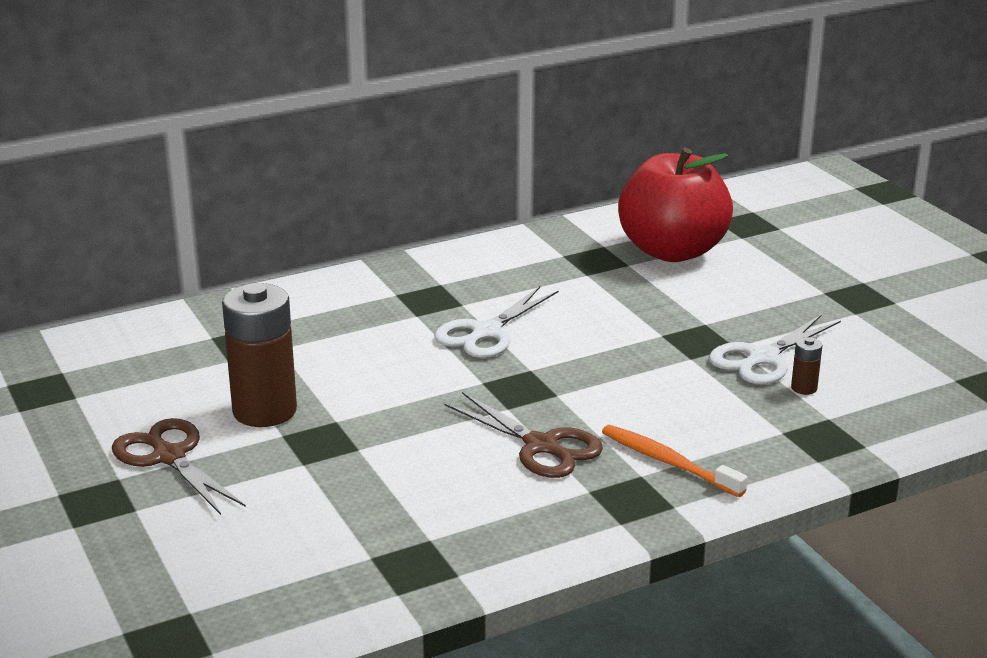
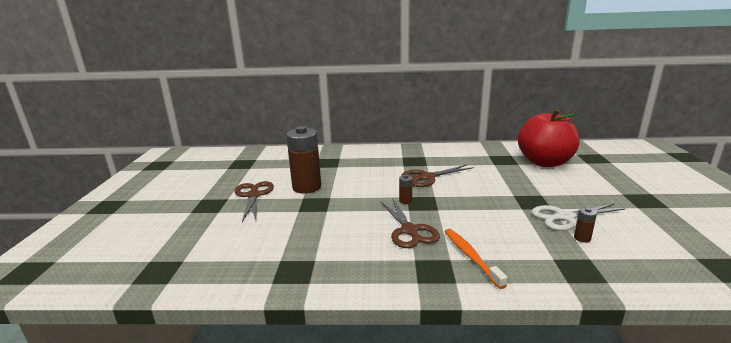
camera: 30 degrees right, 5 degrees down
white scissors [434,286,559,358] -> brown scissors [401,165,474,187]
none -> brown battery [399,175,412,204]

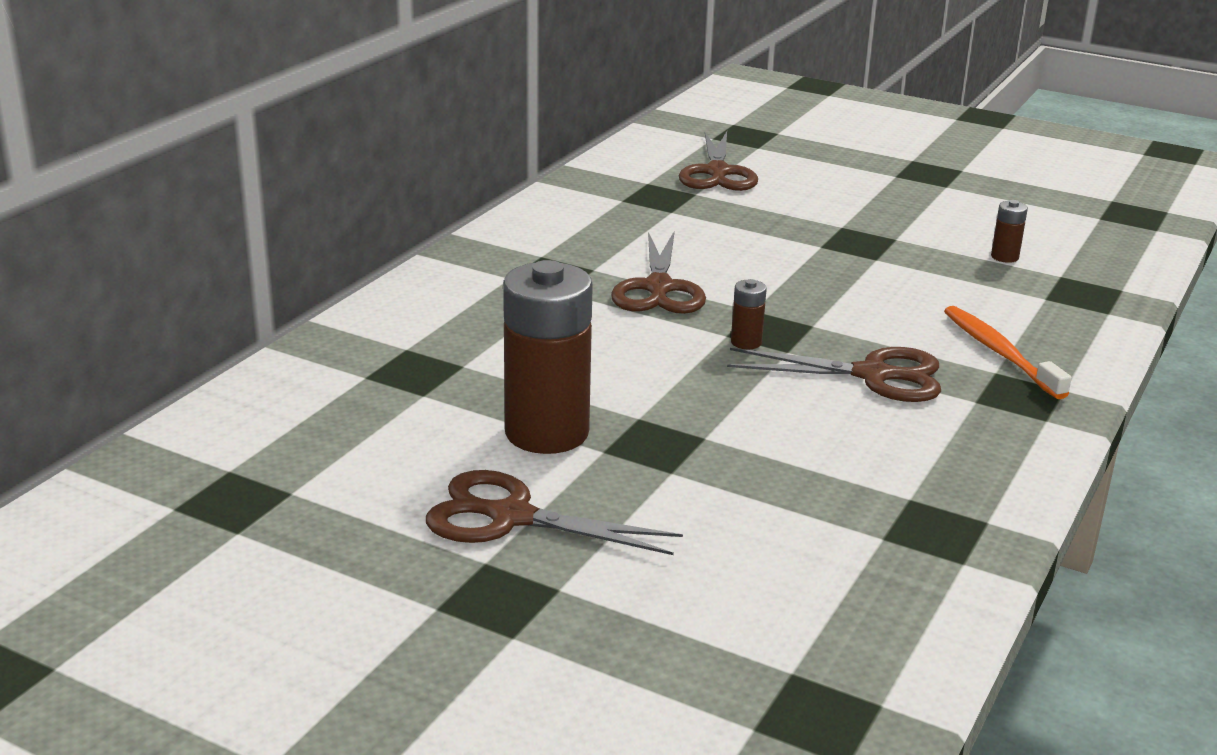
camera: 65 degrees left, 5 degrees up
orange toothbrush [445,229,508,289] -> orange toothbrush turned 60 degrees clockwise [944,306,1072,399]
red apple [518,109,580,167] -> brown scissors [679,131,758,191]
white scissors [531,203,625,231] -> none

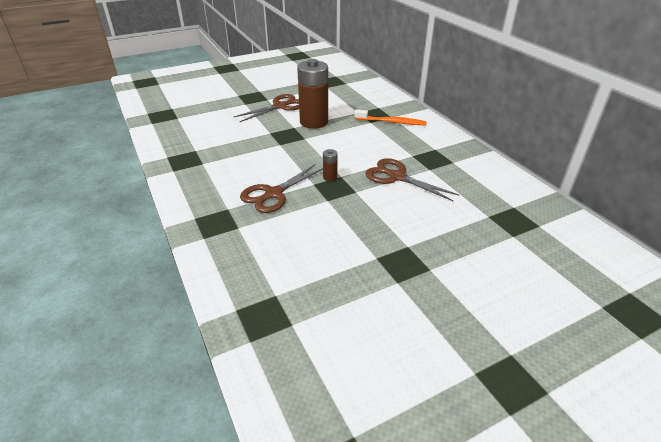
camera: 125 degrees right, 10 degrees up
brown scissors [679,131,758,191] -> none
orange toothbrush [944,306,1072,399] -> orange toothbrush moved to [354,110,427,126]
brown battery [991,200,1028,263] -> none

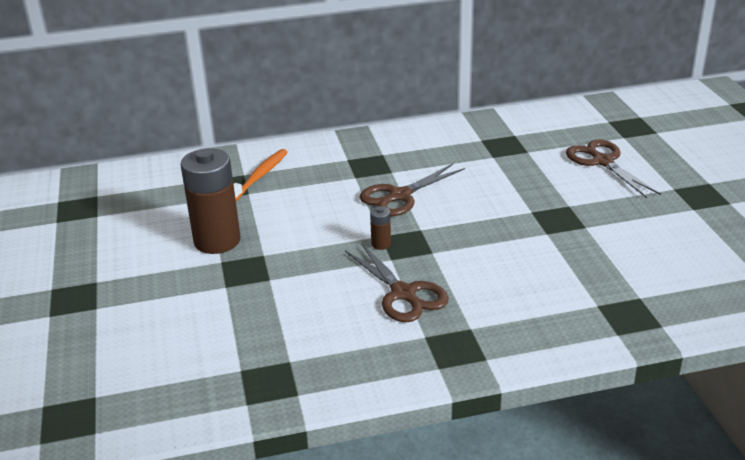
camera: 75 degrees left, 5 degrees down
brown scissors [234,94,299,122] -> brown scissors moved to [566,139,661,198]

